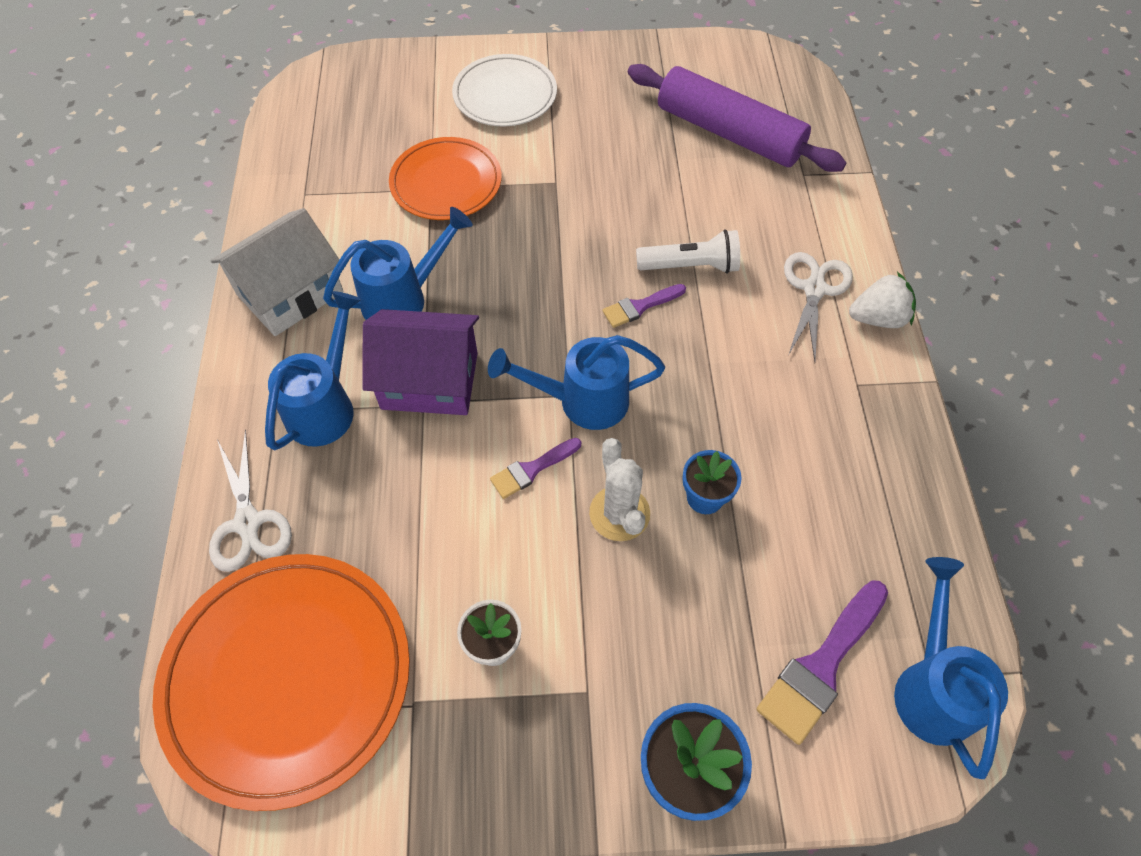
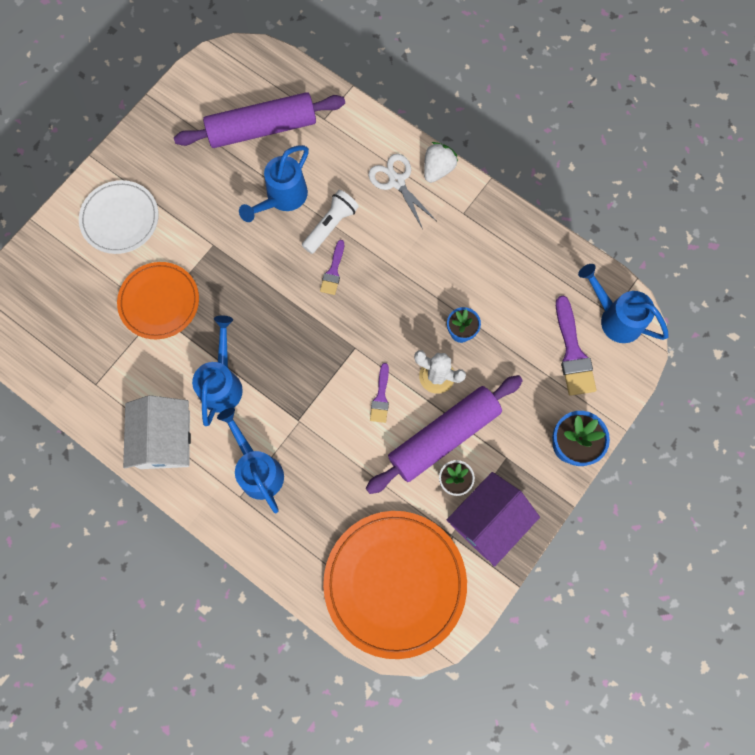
camera: 50 degrees left, 15 degrees up
white scissors [209,430,292,572] -> none
purple house [363,309,479,415] -> purple house moved to [447,472,540,567]
blue watering can [488,335,665,430] -> blue watering can moved to [239,145,309,222]
none -> purple rolling pin [366,375,523,494]

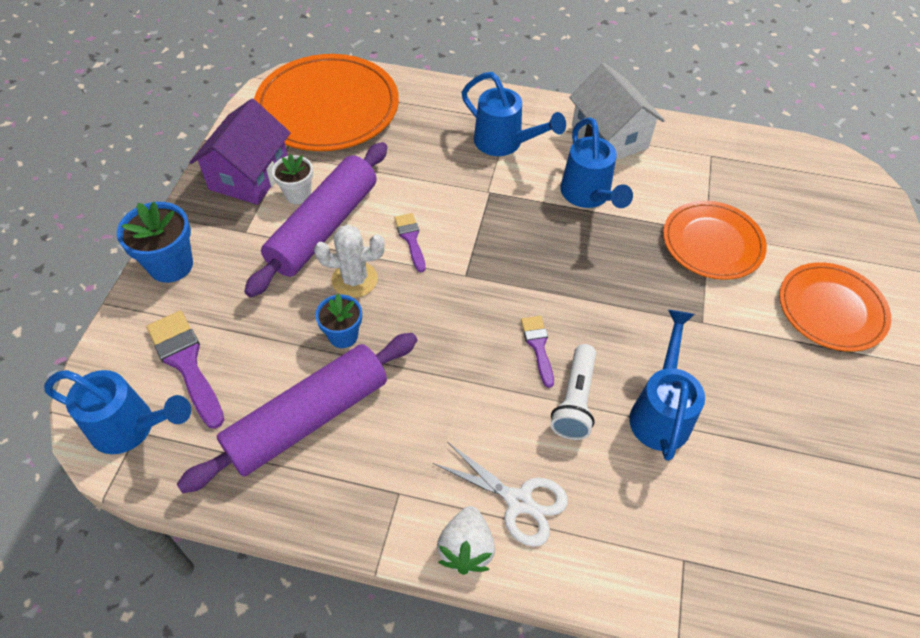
camera: 155 degrees right, 20 degrees down
white plate [79,180,159,254] -> orange plate [779,262,891,352]
purple rolling pin [174,92,345,148] -> purple rolling pin moved to [177,333,417,493]

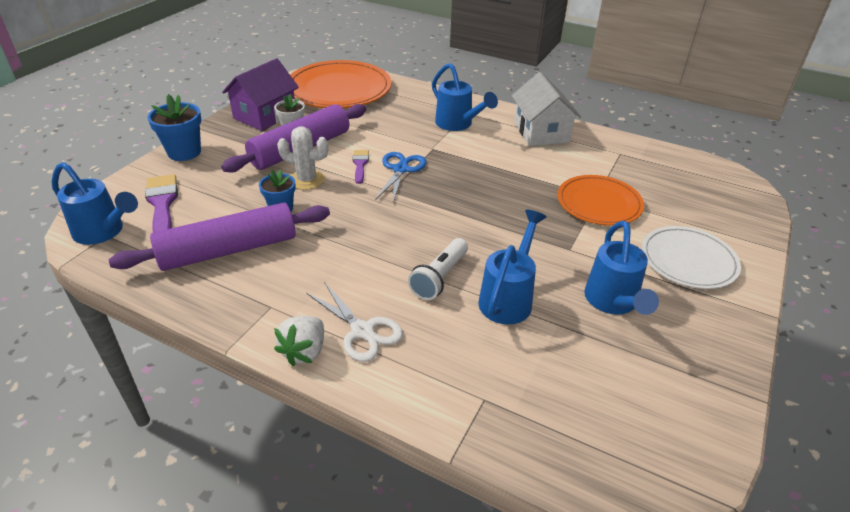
camera: 15 degrees right, 15 degrees down
purple brush [521,316,554,388] -> none
blue watering can [560,117,633,208] -> blue watering can moved to [584,221,659,315]
orange plate [779,262,891,352] -> white plate [642,226,741,289]
none -> blue scissors [375,152,427,202]

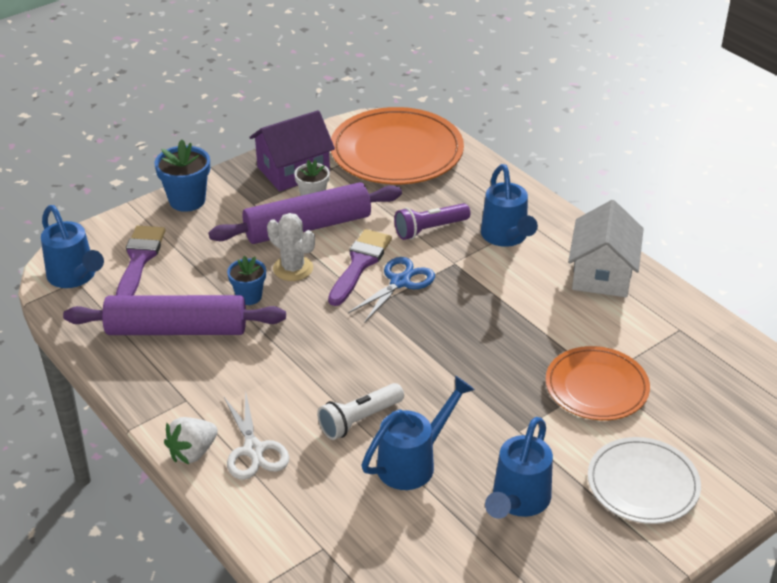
camera: 25 degrees right, 0 degrees up
purple brush [353,150,369,184] -> purple brush [328,229,392,306], size x1.72
none -> purple flashlight [394,203,470,240]

